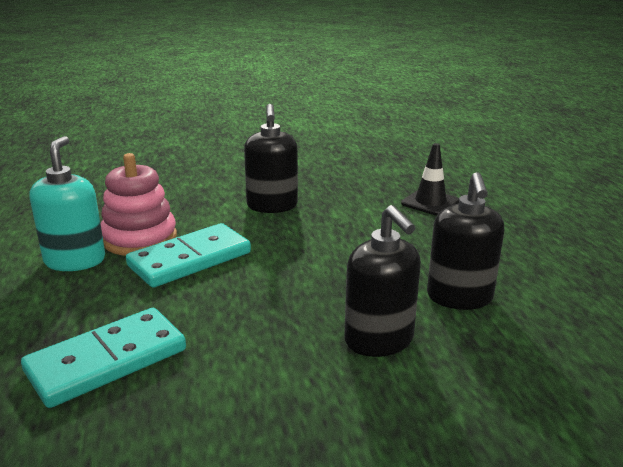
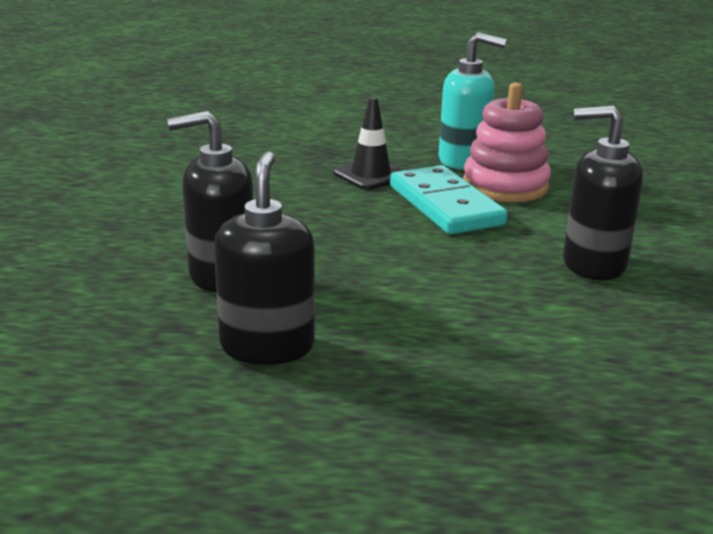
camera: 105 degrees right, 0 degrees up
turquoise domino [21,308,186,408] -> none
black traffic cone [401,143,459,216] -> black traffic cone moved to [333,97,405,190]
black soap dispenser [427,172,504,310] -> black soap dispenser turned 75 degrees clockwise [214,151,315,365]

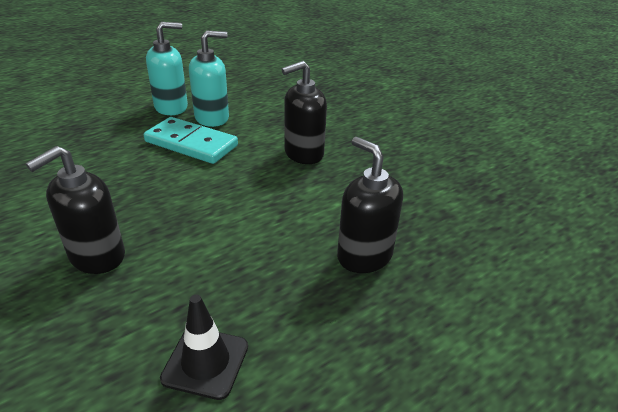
camera: 40 degrees left, 10 degrees up
black soap dispenser [214,151,315,365] -> black soap dispenser moved to [337,137,403,273]
black traffic cone [333,97,405,190] -> black traffic cone moved to [160,294,248,400]
pink stacking toy [463,82,551,202] -> turquoise soap dispenser [189,30,229,127]

